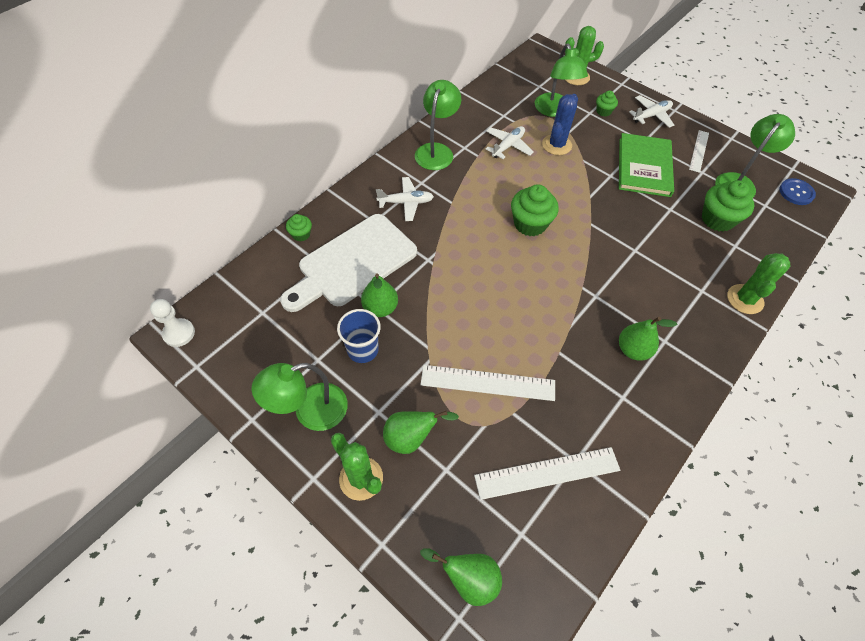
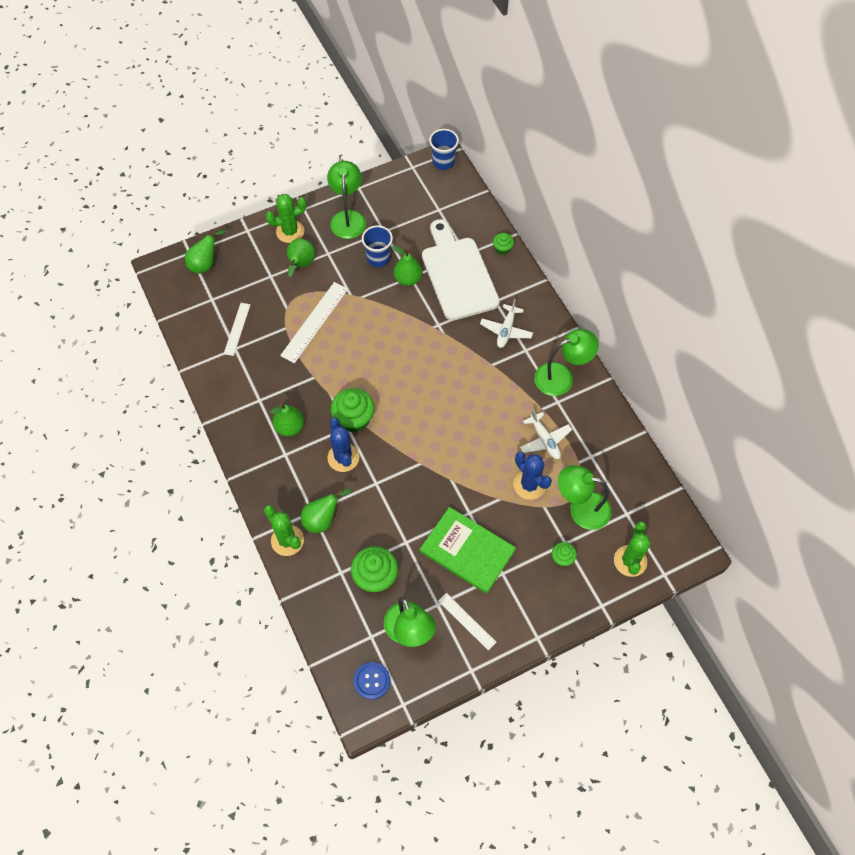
camera: 115 degrees right, 5 degrees up
white pawn [150,299,195,347] -> blue cup [429,129,459,170]
green lamp [415,80,461,170] -> green lamp turned 60 degrees counterclockwise [534,329,599,396]
white ruler [474,447,620,500] -> white ruler [224,303,251,356], size x0.61
green cupcake [511,184,559,236] -> green cupcake moved to [331,388,375,432]
white plane [629,95,674,128] -> none
none -> green pear [301,489,352,533]
none -> blue cactus [327,418,359,472]

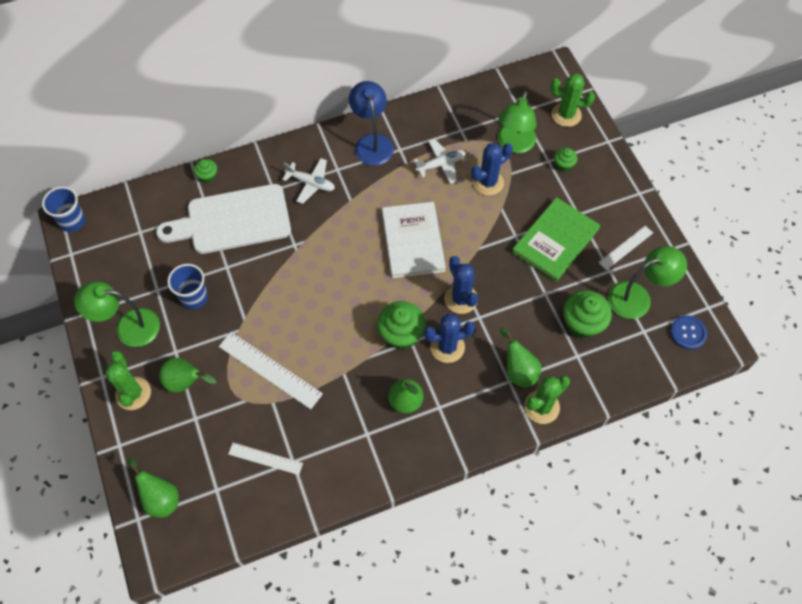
camera: 85 degrees left, 0 degrees up
green pear [393,246,422,286] -> none
green lamp [534,329,599,396] -> blue lamp [349,81,394,166]
none -> white book [382,202,446,278]
none -> blue cactus [444,256,478,314]

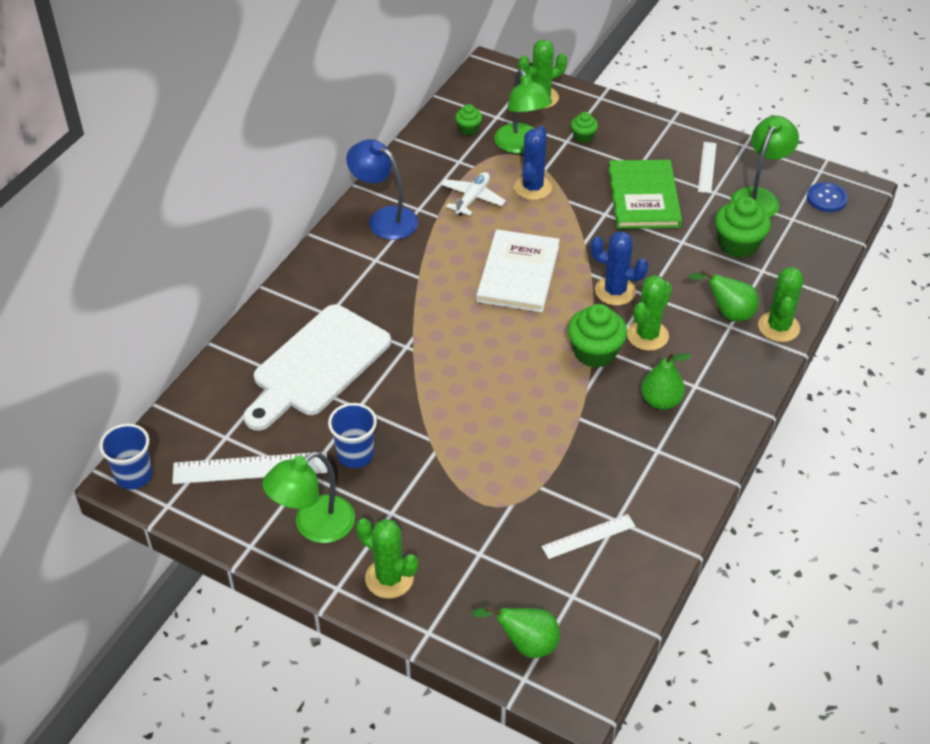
camera: 40 degrees left, 15 degrees down
green pear [159,358,216,393] -> none
green cupcake [194,159,217,183] -> green cupcake moved to [455,104,482,135]
white ruler [219,332,323,409] -> white ruler moved to [172,452,327,484]
white plane [282,158,335,204] -> none
white book [382,202,446,278] -> white book turned 60 degrees clockwise [476,229,560,312]
blue cactus [424,314,475,363] -> green cactus [627,275,672,351]

